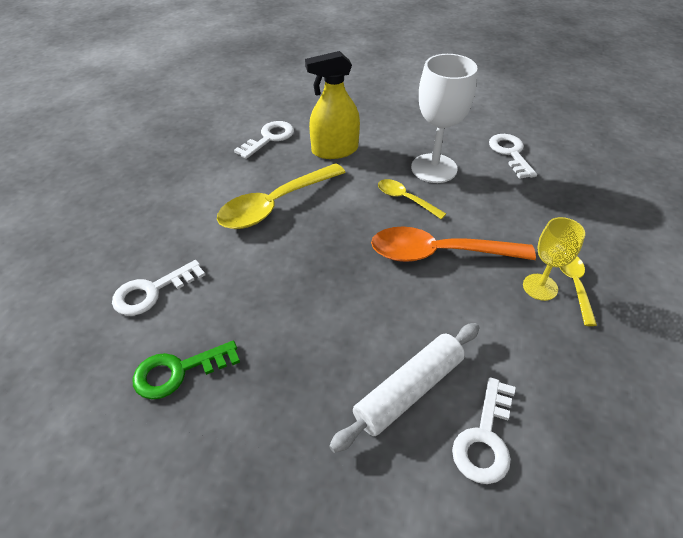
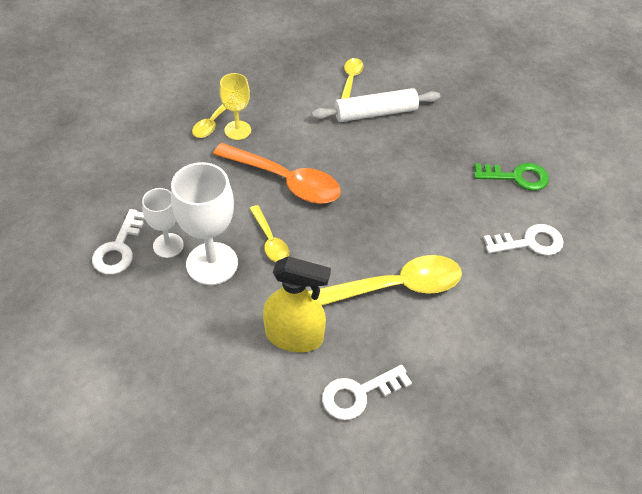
camera: 155 degrees left, 5 degrees up
white key [452,377,515,484] -> yellow spoon [341,58,364,99]
none -> white goblet [142,188,184,258]

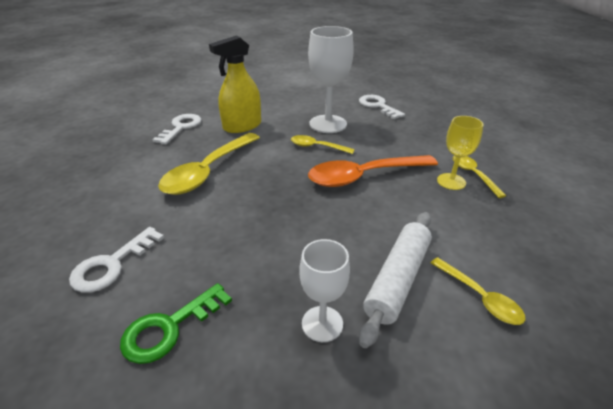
camera: 135 degrees right, 15 degrees down
white goblet [142,188,184,258] -> white goblet moved to [299,239,350,342]

